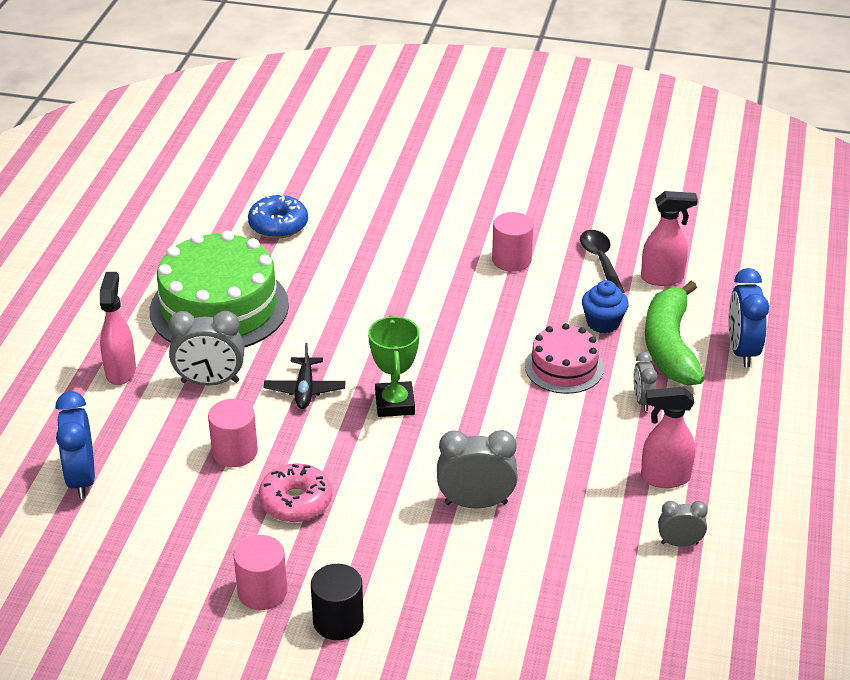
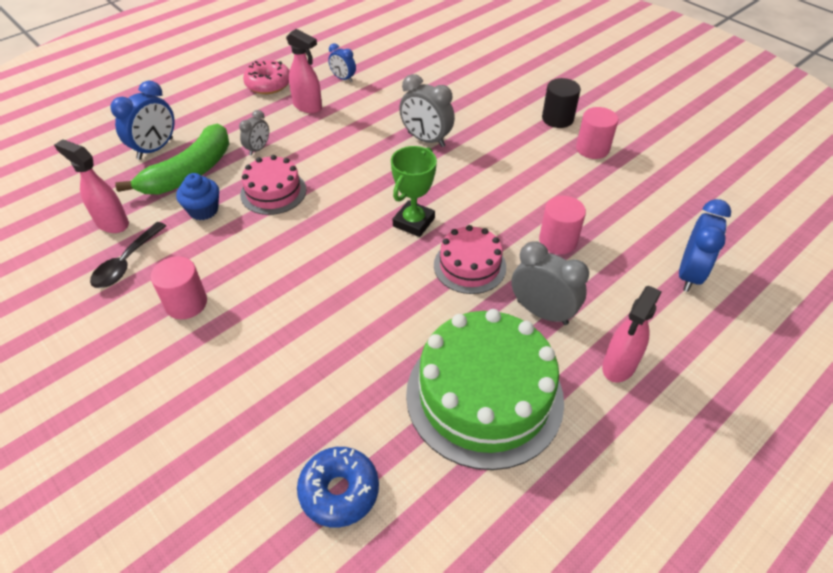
camera: 145 degrees left, 10 degrees up
pink donut [259,463,332,522] -> pink donut moved to [243,60,289,94]
black plane [263,343,346,409] -> pink cake [434,225,506,294]
grey clock [658,501,708,547] -> blue clock [328,43,356,82]

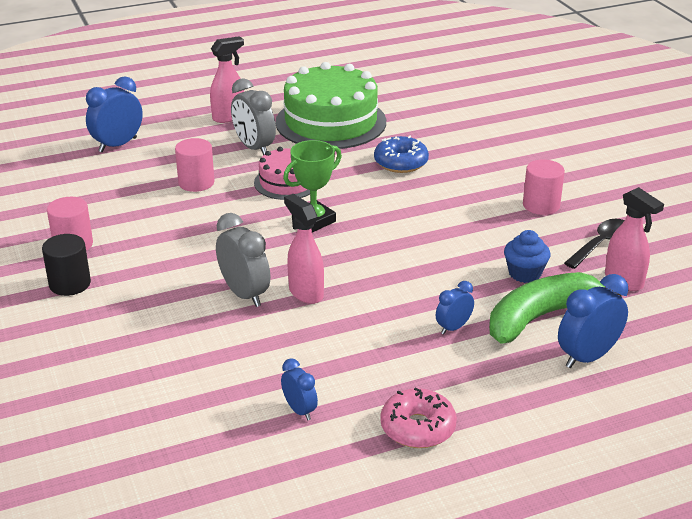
camera: 160 degrees left, 15 degrees down
grey clock [239,110,269,156] -> blue clock [436,281,474,334]
pink cake [240,155,306,215] -> none
pink spray bottle [286,29,322,113] -> pink spray bottle moved to [284,194,324,304]
blue donut [297,447,379,528] -> blue donut moved to [374,135,429,173]

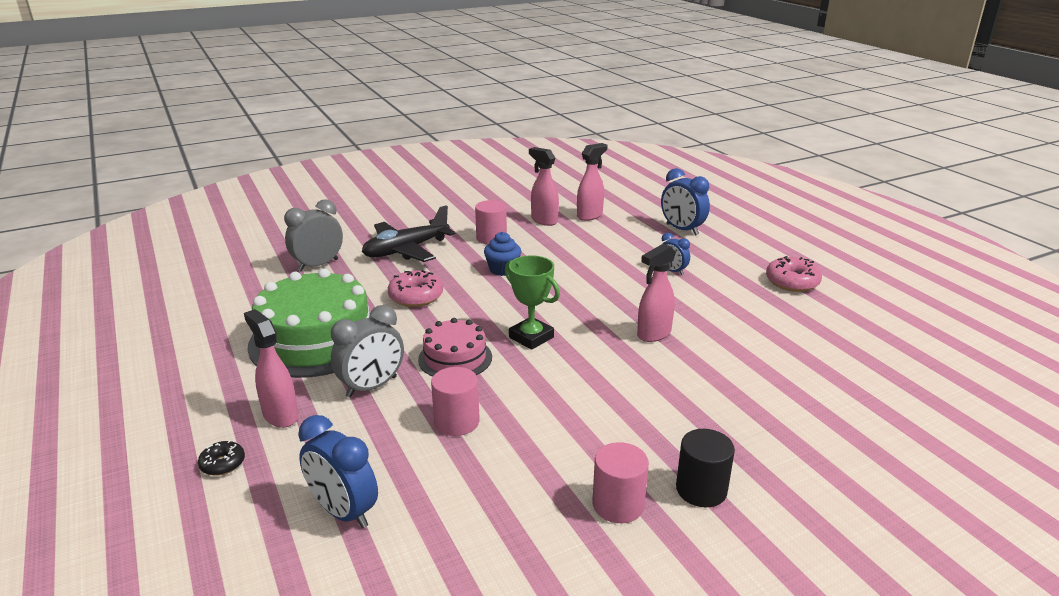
camera: 95 degrees left, 5 degrees down
grey clock [216,213,270,307] -> grey clock moved to [284,199,343,271]
blue clock [281,358,318,420] -> none
blue donut [374,135,429,173] -> pink donut [388,270,443,307]
green banana [489,272,622,343] -> none
blue cupcake [504,230,550,283] -> blue cupcake moved to [484,232,521,276]
black spoon [564,219,625,269] -> pink spray bottle [529,147,559,226]
none -> black donut [198,440,245,476]
none -> black plane [362,205,455,262]

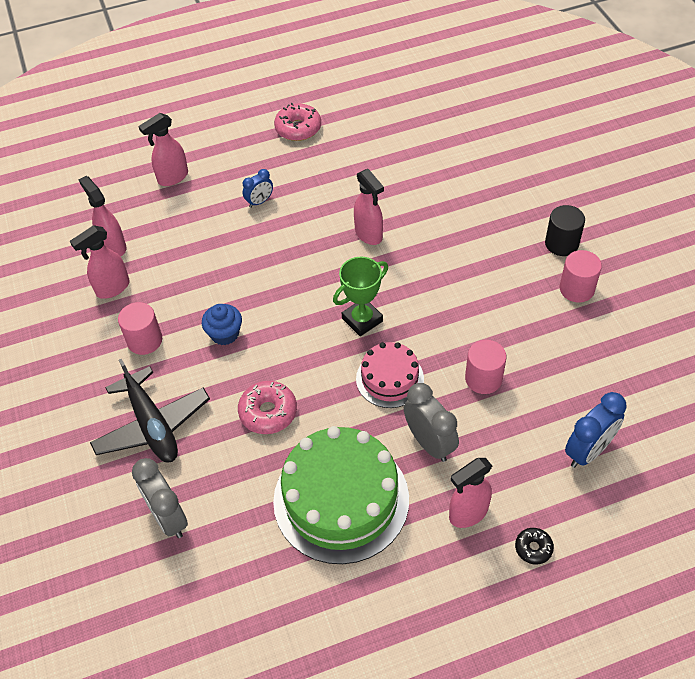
camera: 80 degrees left, 25 degrees up
blue clock [661,168,710,236] -> pink spray bottle [138,113,188,186]

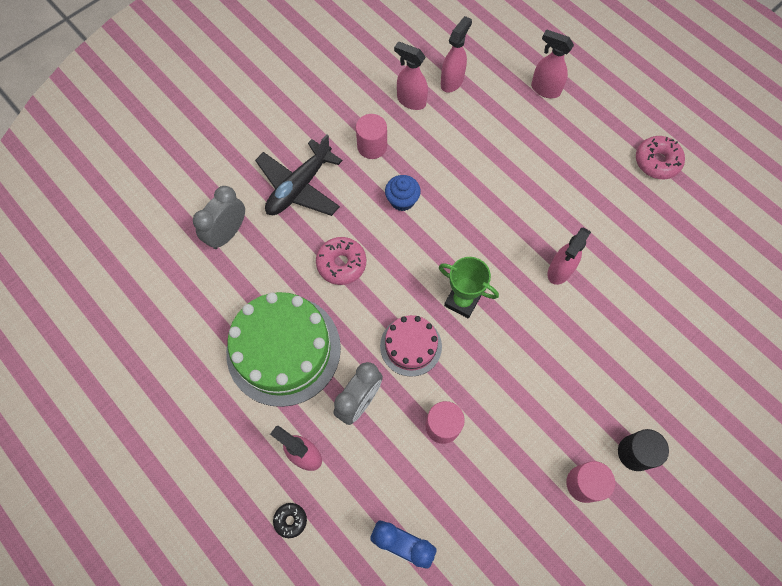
camera: 65 degrees right, 15 degrees up
blue clock [242,169,273,208] -> none

